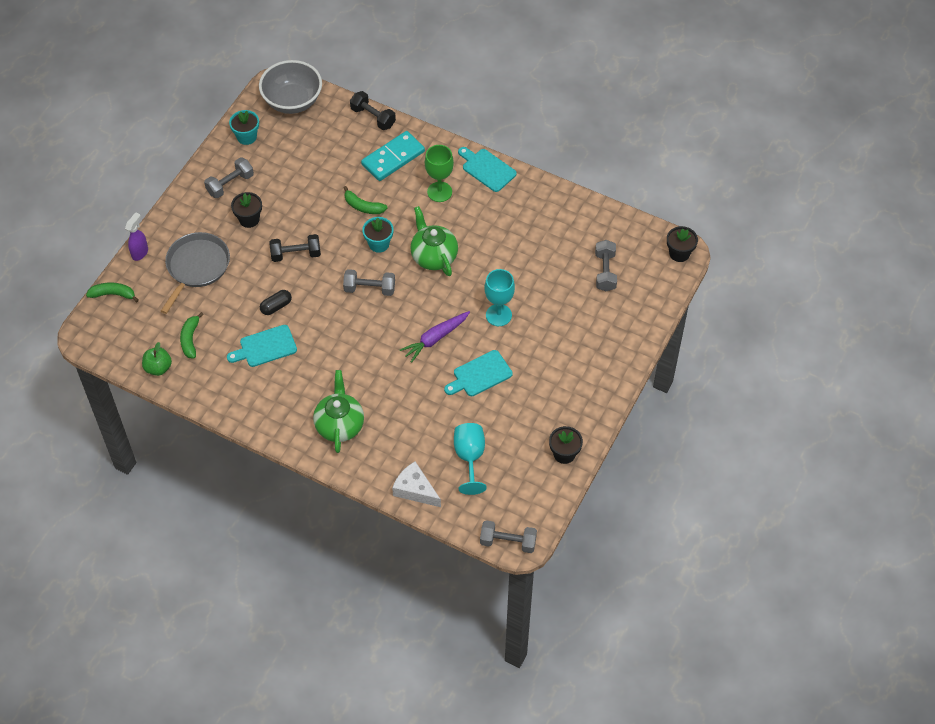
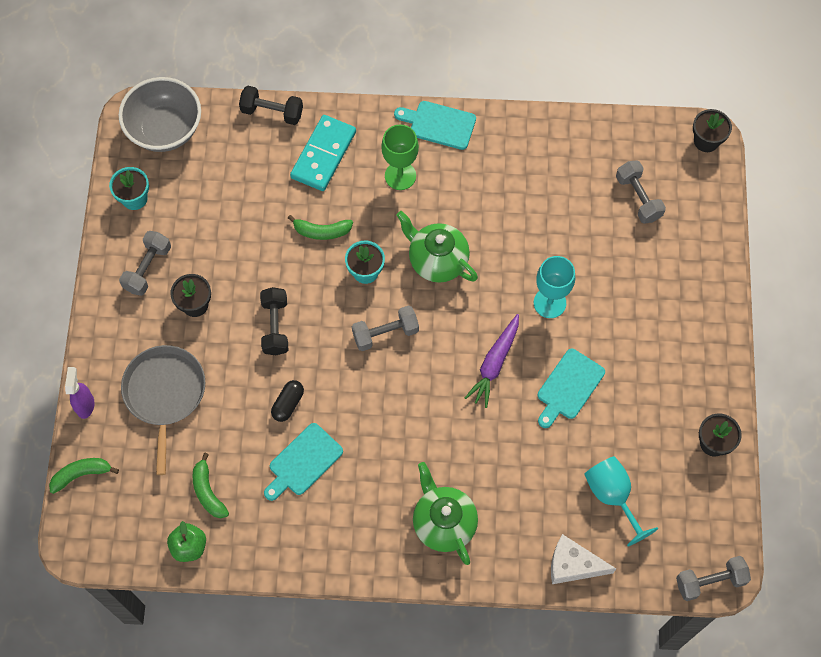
camera: 25 degrees left, 10 degrees up
black dumbbell [269,234,321,262] -> black dumbbell turned 60 degrees counterclockwise [260,287,288,355]

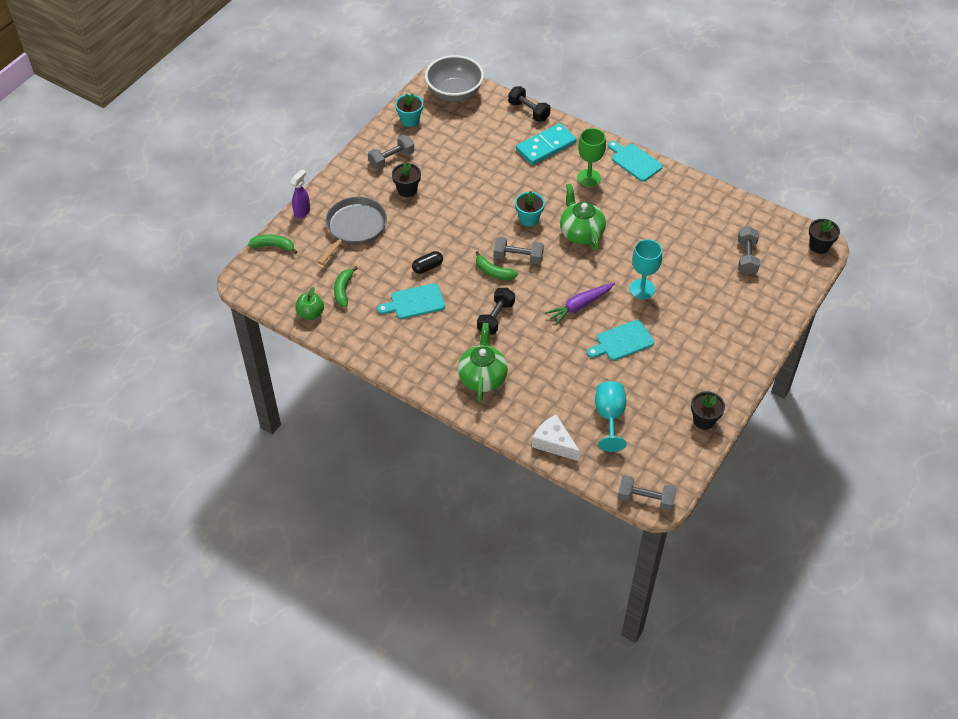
camera: 30 degrees right, 15 degrees down
black dumbbell [260,287,288,355] -> black dumbbell moved to [477,288,515,335]
green banana [288,215,353,240] -> green banana moved to [475,251,518,280]

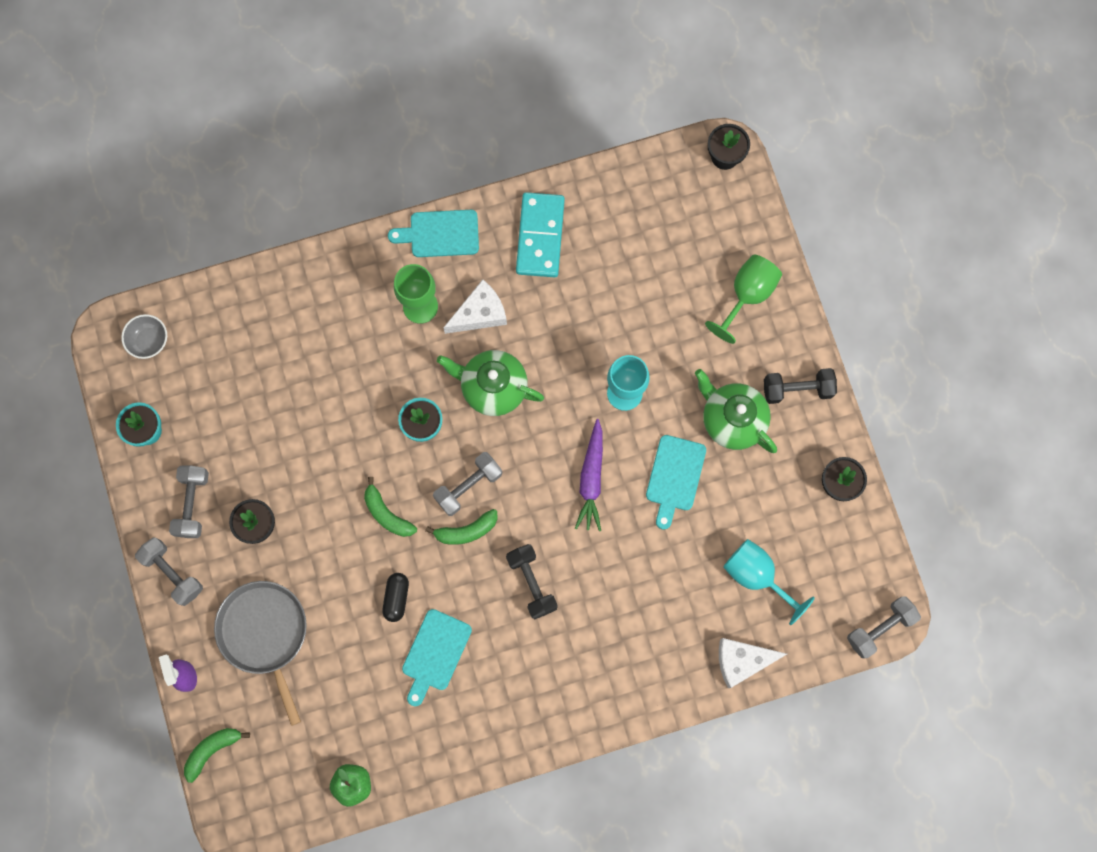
camera: 50 degrees left, 25 degrees up
green banana [334,267,358,307] -> green banana moved to [364,477,417,537]
grey bowl [425,55,484,102] -> grey bowl [121,314,167,359], size x0.50
green teapot [458,323,508,401] -> green teapot moved to [695,369,777,453]
black dumbbell [508,86,551,122] -> black dumbbell moved to [764,368,837,404]
turquoise domino [516,123,577,165] -> turquoise domino moved to [516,192,565,277]
grey dumbbell [738,226,760,275] -> grey dumbbell moved to [135,537,203,606]
none -> white cheese [443,279,507,334]
none -> green goblet [705,255,782,344]

